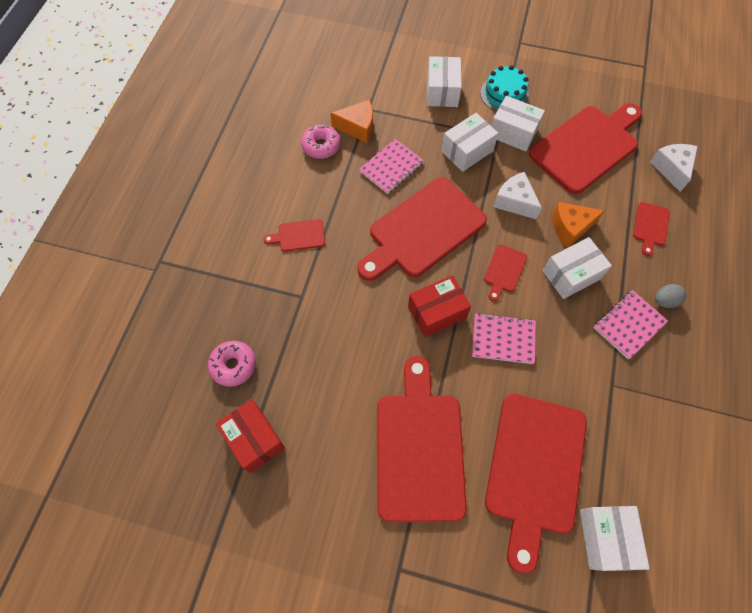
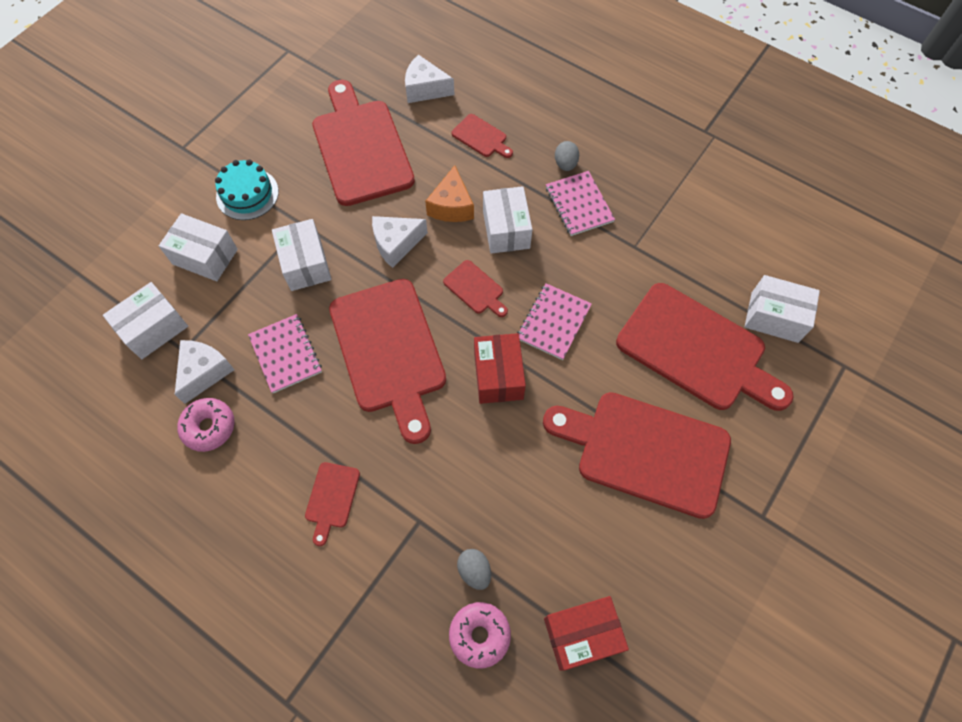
camera: 70 degrees left, 0 degrees up
orange cheese [330,100,373,143] -> white cheese [175,340,234,404]
white box [491,96,545,151] -> white box moved to [103,282,188,359]
none -> grey egg [457,549,491,590]

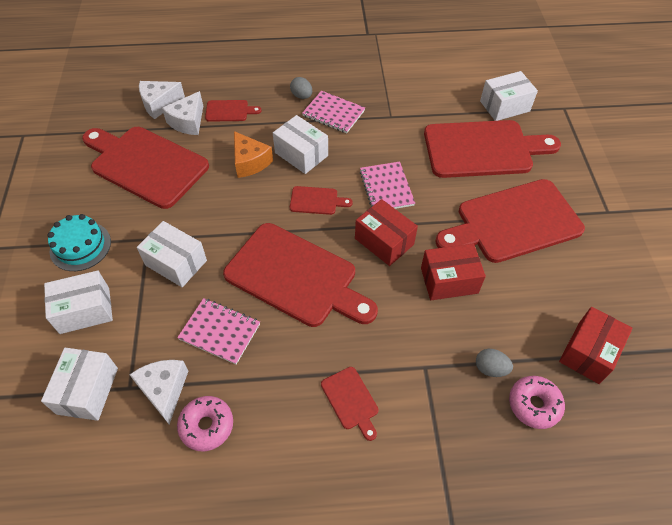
camera: 40 degrees left, 10 degrees down
white cheese [372,216,428,268] -> white cheese moved to [162,91,203,135]
none -> red box [421,243,486,300]

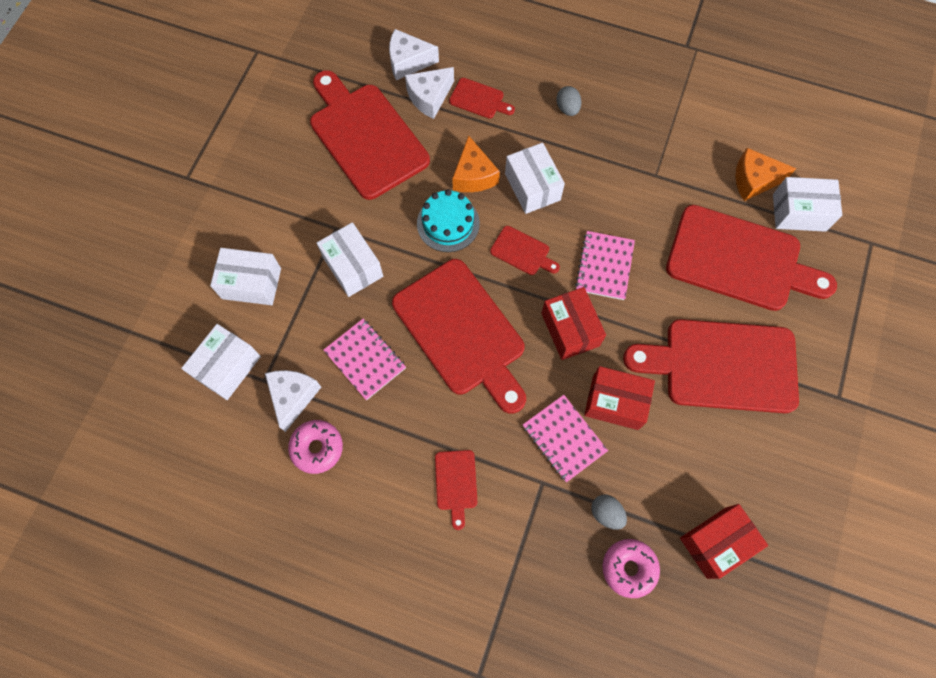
camera: 25 degrees right, 15 degrees up
turquoise cake [47,214,111,271] -> turquoise cake moved to [417,189,480,252]
pink notebook [302,91,365,133] -> pink notebook moved to [523,395,608,482]
none -> orange cheese [735,148,796,201]

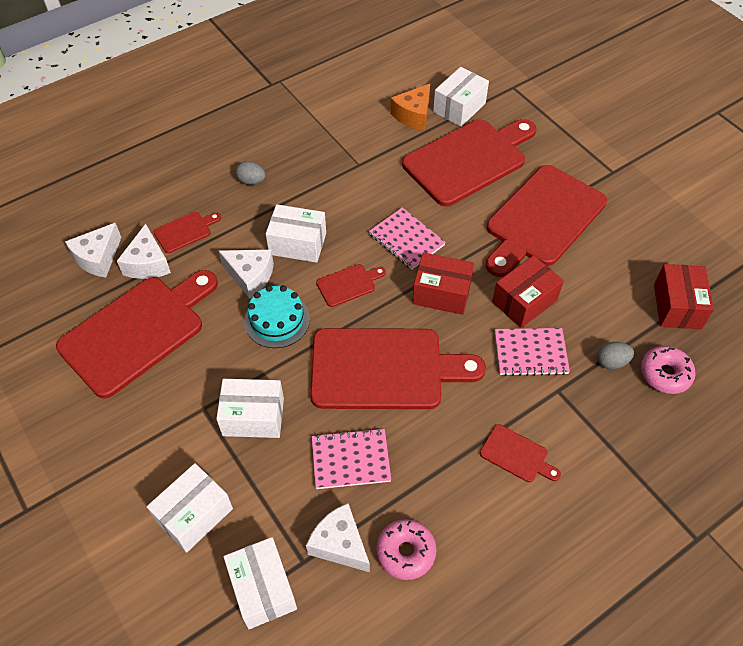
camera: 55 degrees left, 15 degrees down
red cutting board [310,70,430,200] -> red cutting board turned 135 degrees clockwise [56,270,218,399]
orange cheese [452,135,500,192] -> white cheese [219,249,274,299]

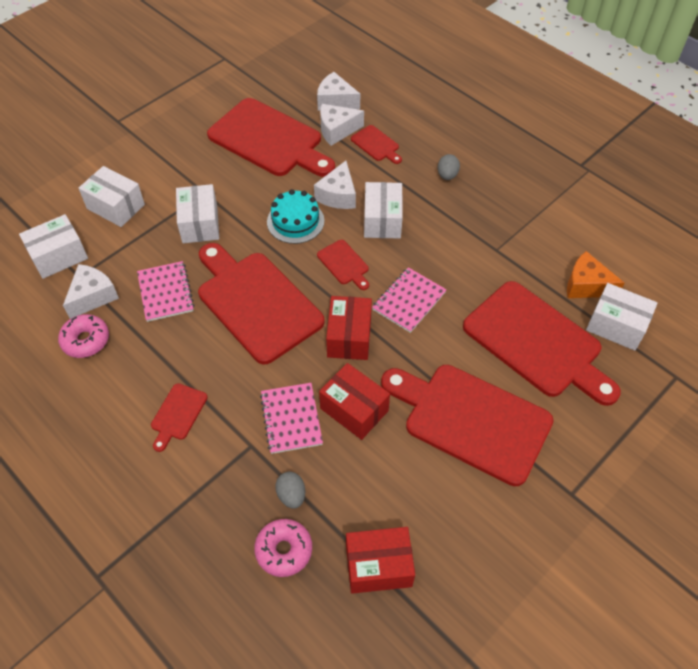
camera: 80 degrees right, 0 degrees up
red cutting board [310,328,486,409] -> red cutting board turned 150 degrees clockwise [198,243,325,365]

